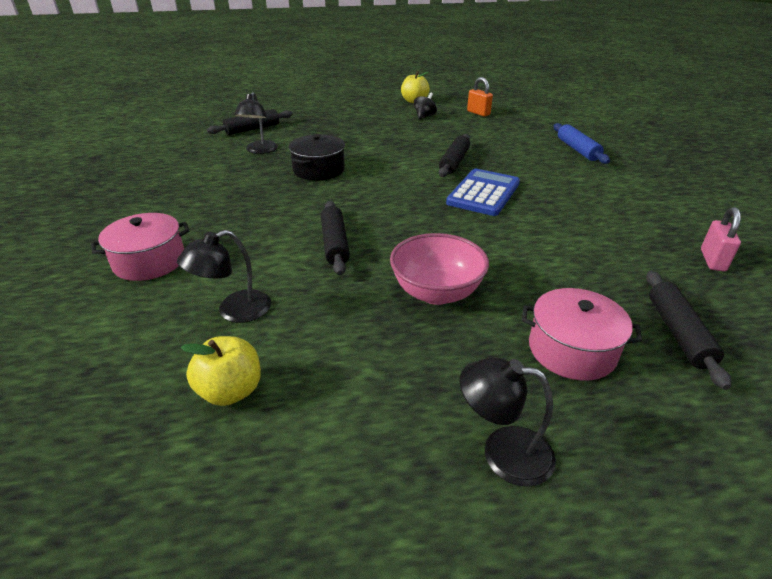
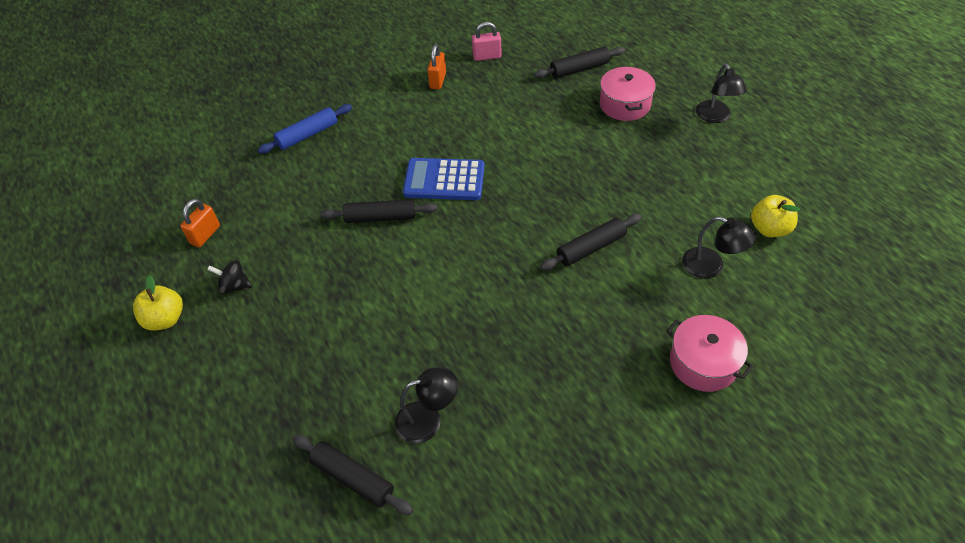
camera: 110 degrees left, 15 degrees up
black pot [289,134,345,180] -> none
pink bowl [390,233,489,305] -> none
none -> orange padlock [427,44,446,89]

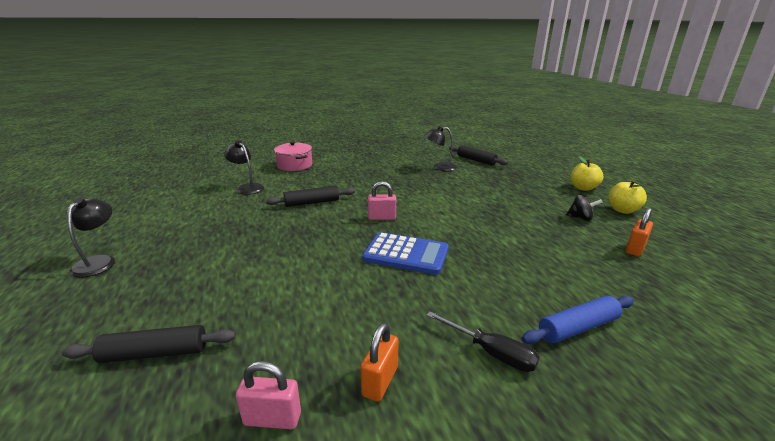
camera: 170 degrees left, 25 degrees down
black rolling pin [321,199,437,223] -> none
pink pot [600,66,656,121] -> none
yellow apple [751,195,800,237] -> yellow apple moved to [571,156,603,191]
none -> pink padlock [368,181,396,220]
none -> black screwdriver [427,311,540,372]

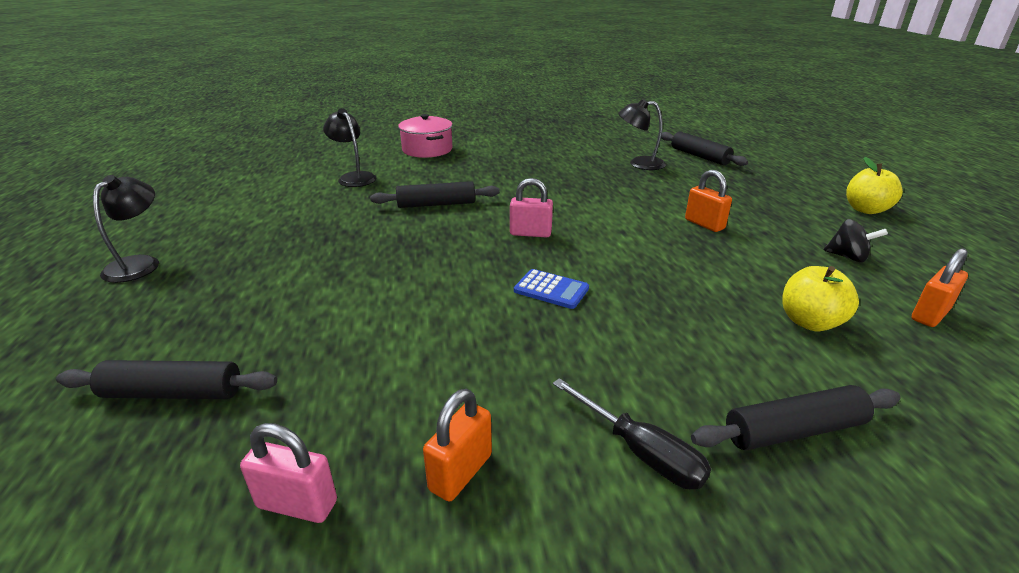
camera: 10 degrees right, 5 degrees up
blue calculator [362,232,449,275] -> blue calculator [514,269,589,309], size x0.57
blue rolling pin [521,296,634,344] -> black rolling pin [691,385,901,450]
yellow apple [609,180,647,214] -> yellow apple moved to [782,266,859,331]
none -> orange padlock [685,170,732,232]

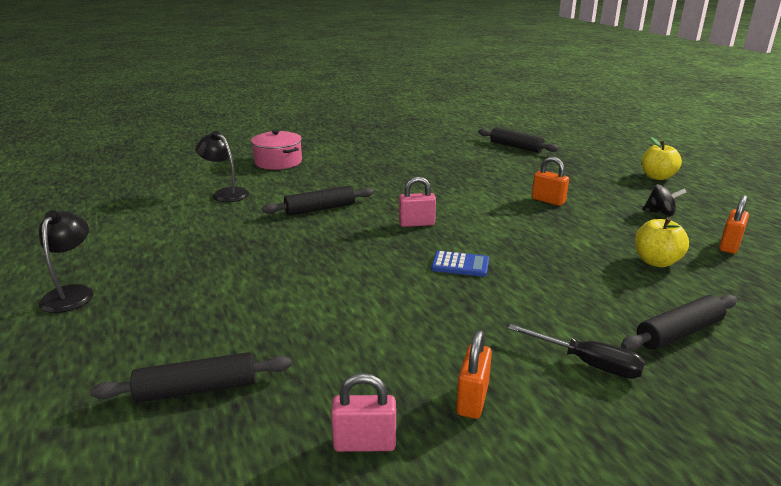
camera: 15 degrees left, 5 degrees down
black lamp [618,99,666,170] -> none

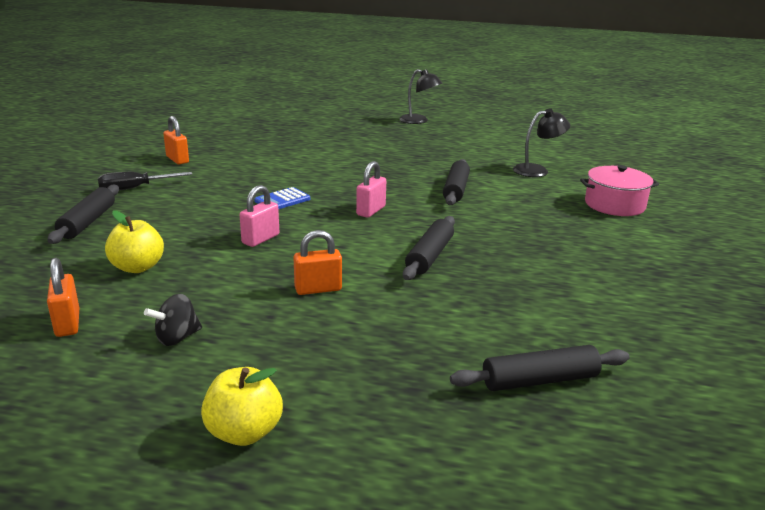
camera: 125 degrees right, 0 degrees up
black rolling pin [91,352,292,403] -> black rolling pin moved to [403,216,455,280]
pink padlock [331,373,396,452] -> pink padlock moved to [240,185,279,247]

